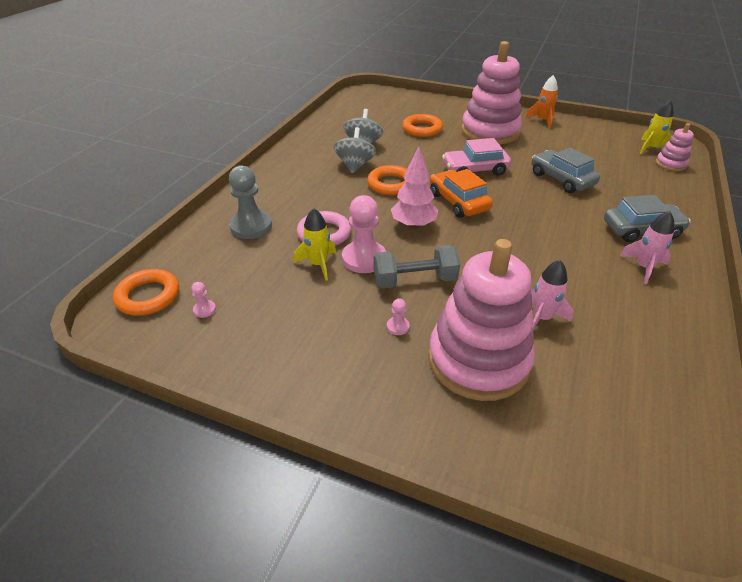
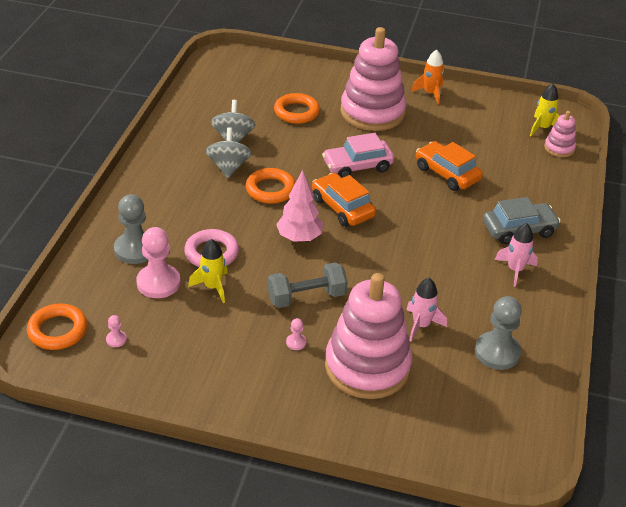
camera: 10 degrees left, 0 degrees up
pink pawn [342,195,386,273] -> pink pawn moved to [136,227,181,298]
grey car [532,148,600,193] -> orange car [416,141,483,191]
none -> grey pawn [475,296,522,370]

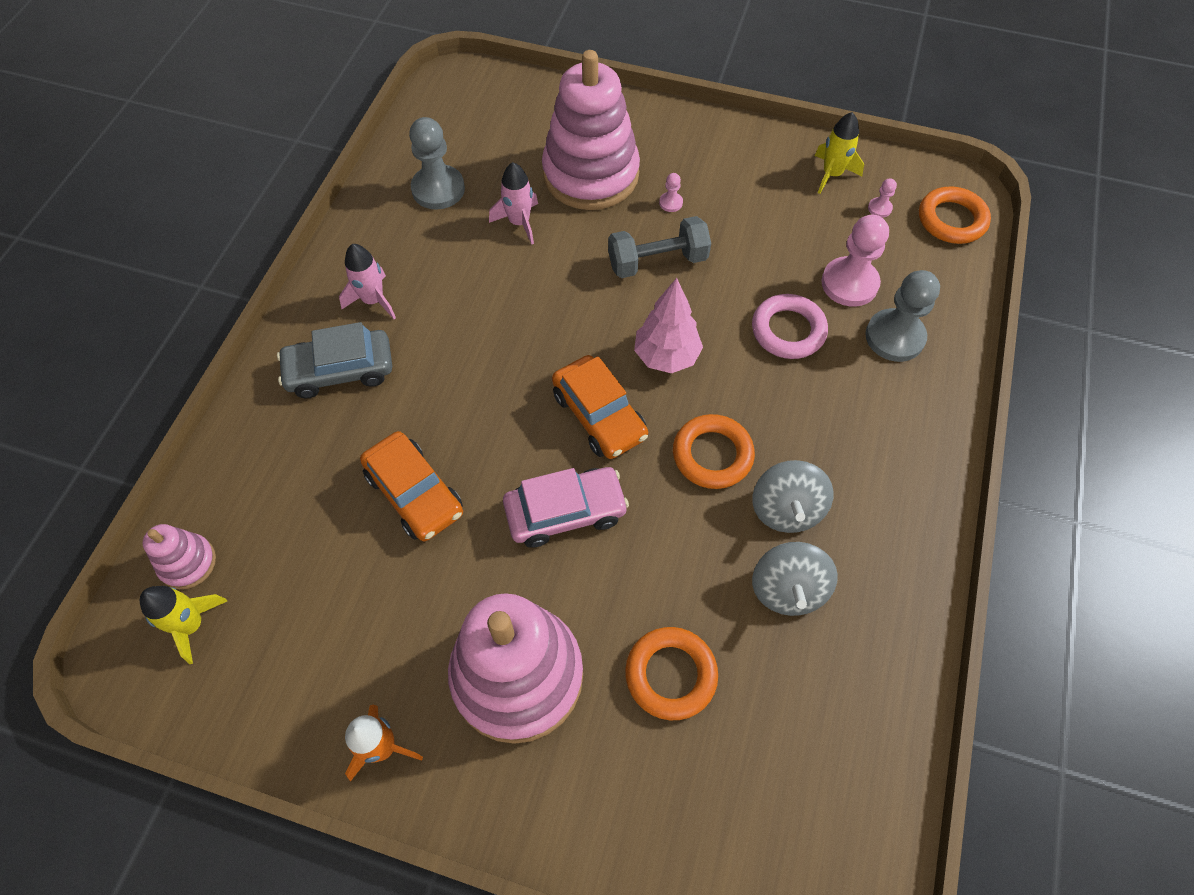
camera: 175 degrees left, 20 degrees up
yellow rocket [188,239,228,303] -> yellow rocket moved to [815,112,864,194]

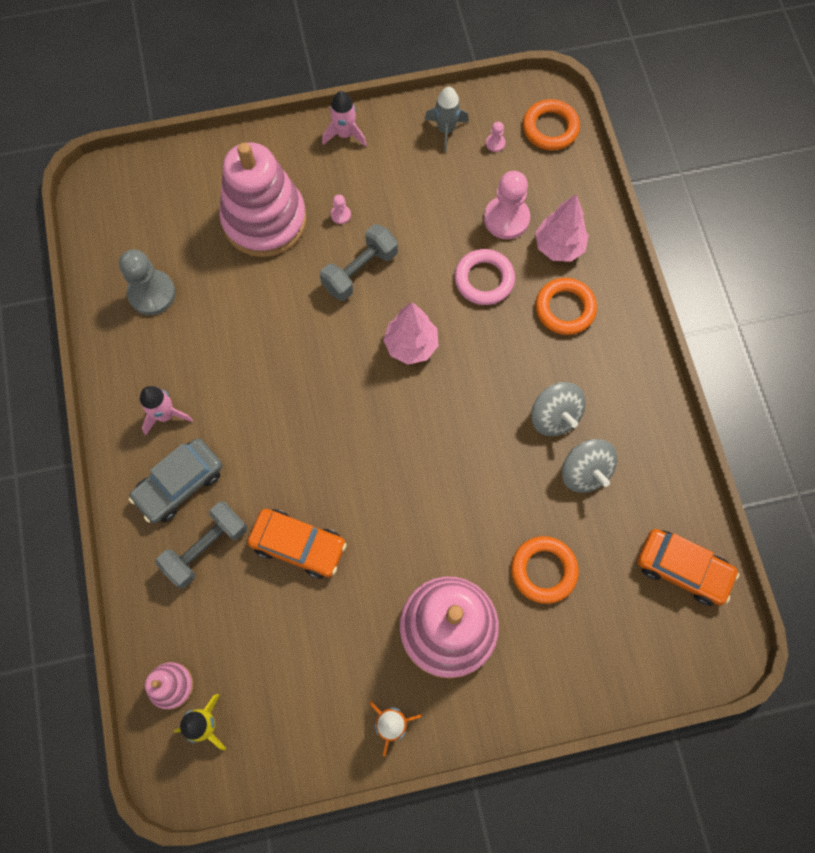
camera: 30 degrees left, 10 degrees up
pink rocket [489,162,538,245] -> pink rocket moved to [322,91,367,147]
pink car [503,467,629,548] -> none
orange car [552,355,648,459] -> orange car moved to [637,529,740,606]
orange ring [673,414,755,489] -> orange ring moved to [536,278,597,335]
yellow rocket [815,112,864,194] -> grey rocket [424,87,469,152]
grey pawn [865,270,940,362] -> pink tree [535,194,589,262]
none -> grey dumbbell [156,501,247,588]

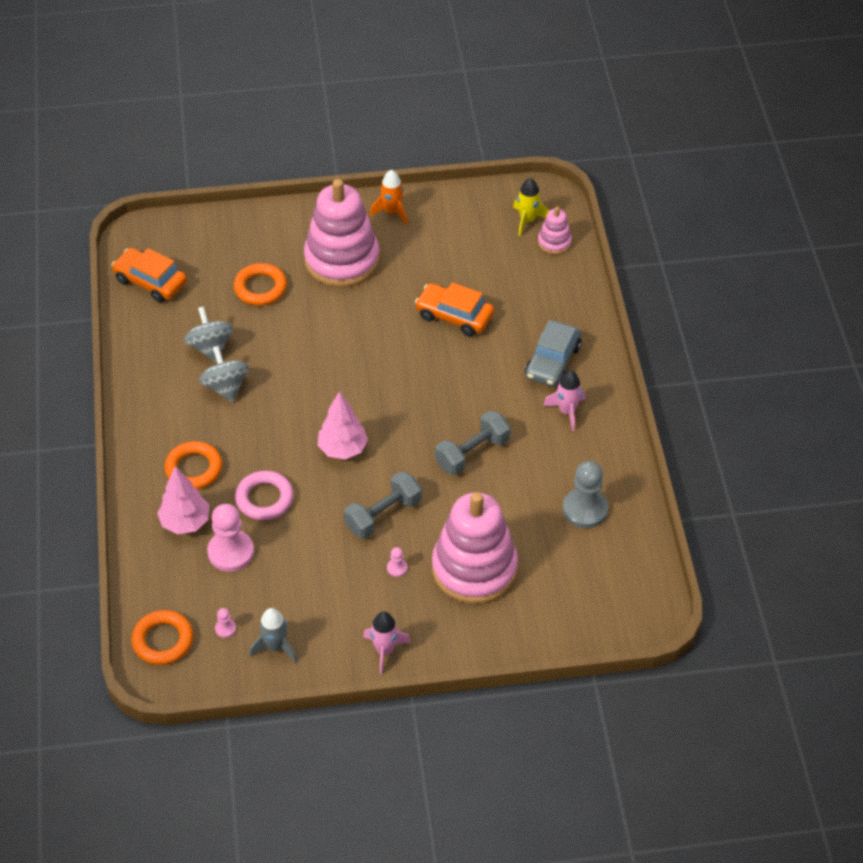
camera: 175 degrees left, 20 degrees down
grey car [129,438,223,523] -> grey car turned 150 degrees clockwise [525,320,581,387]
grey dumbbell [156,501,247,588] -> grey dumbbell moved to [435,411,510,475]

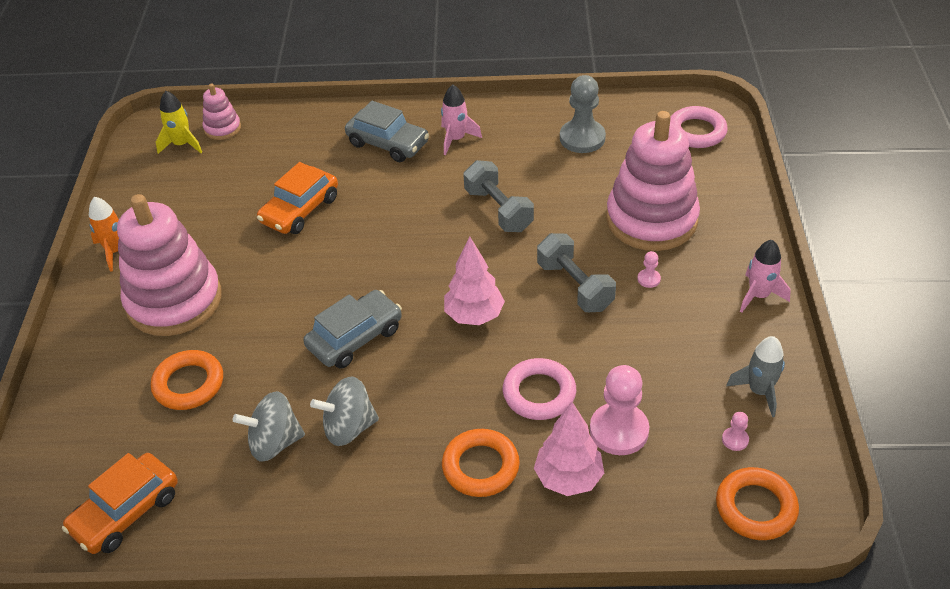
camera: 80 degrees left, 5 degrees down
none -> grey car [303,290,402,369]
none -> pink ring [670,106,728,148]

